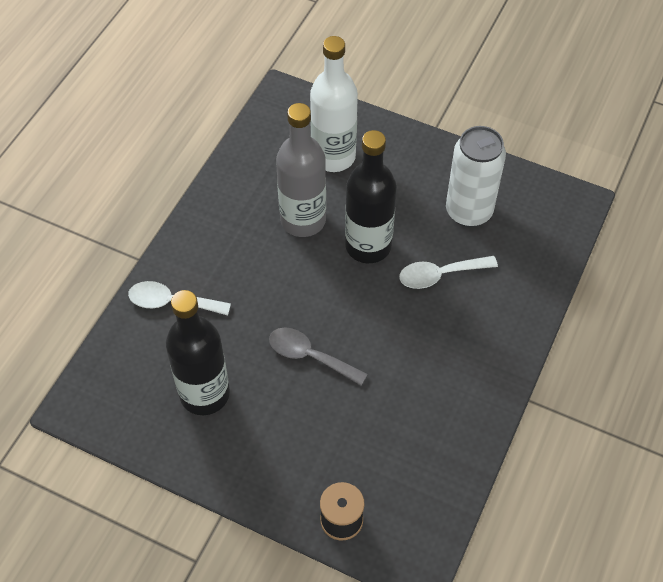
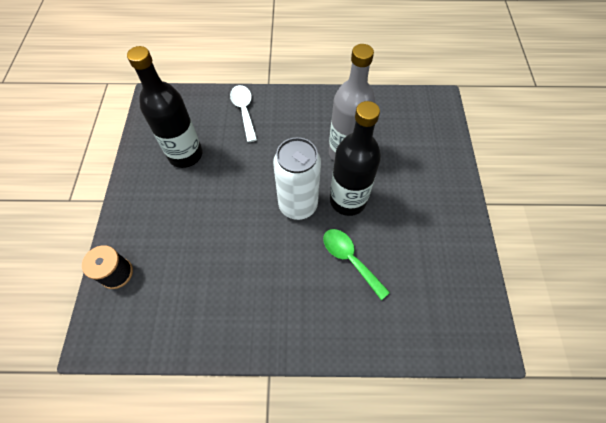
camera: 65 degrees right, 5 degrees up
grey spoon [269,328,368,385] -> none
white bottle [310,36,358,172] -> none
white spoon [399,256,498,289] -> green spoon [323,229,390,300]
white can [446,126,506,227] -> white can moved to [273,137,321,220]

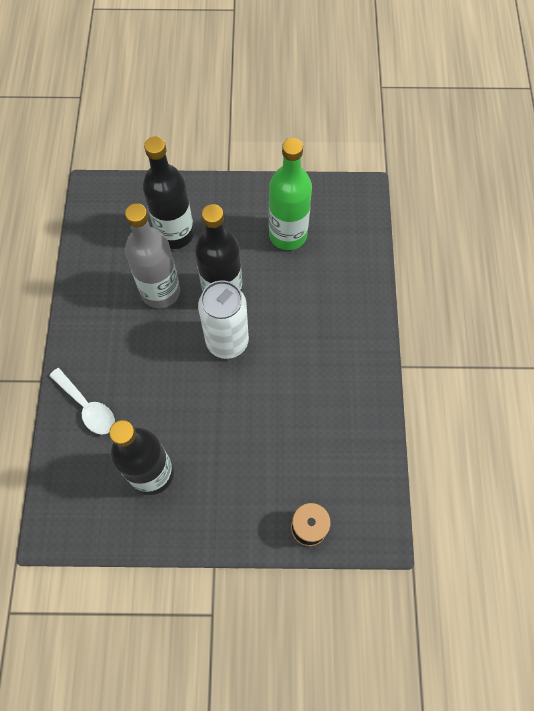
camera: 90 degrees left, 5 degrees up
white spoon [230,85,257,142] -> white spoon turned 120 degrees counterclockwise [49,368,115,435]
green spoon [323,229,390,300] -> none
none -> black bottle [143,137,194,249]
none -> green bottle [269,138,312,250]

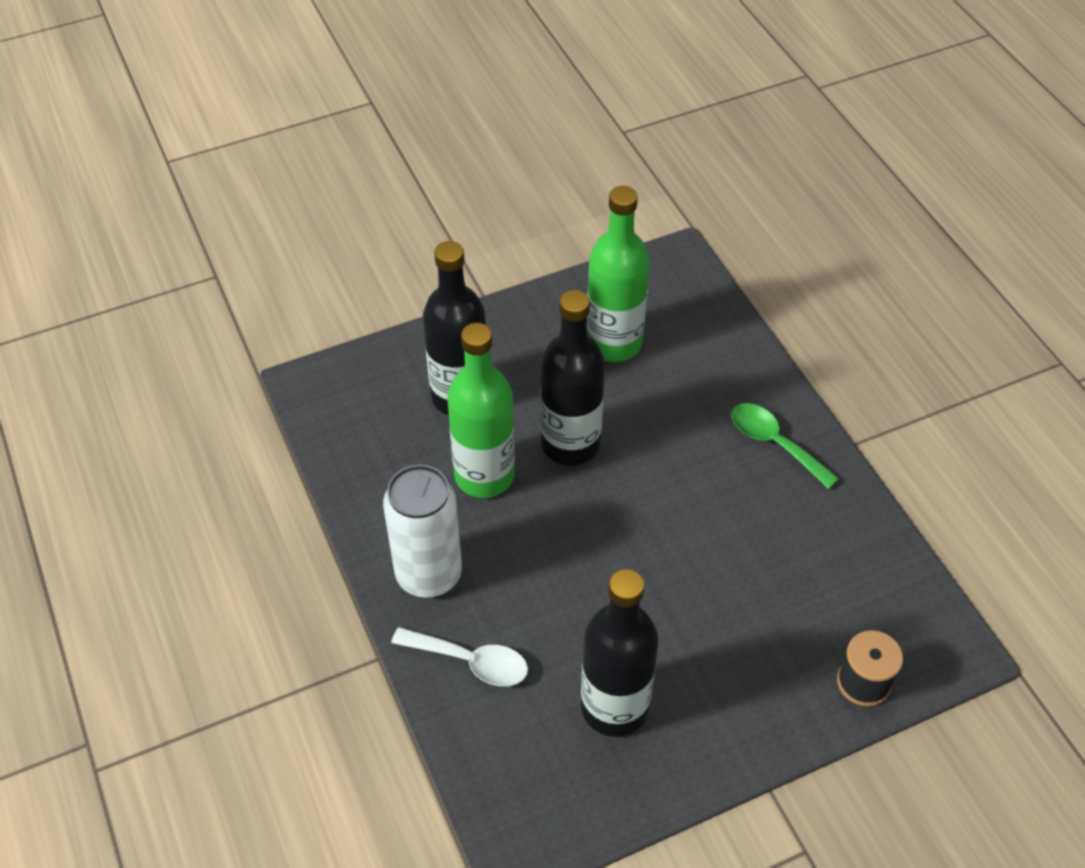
camera: 25 degrees left, 15 degrees down
grey bottle [125,203,180,308] -> green bottle [447,323,515,498]
white can [198,280,249,359] -> white can moved to [383,465,462,598]
none -> green spoon [731,403,839,489]

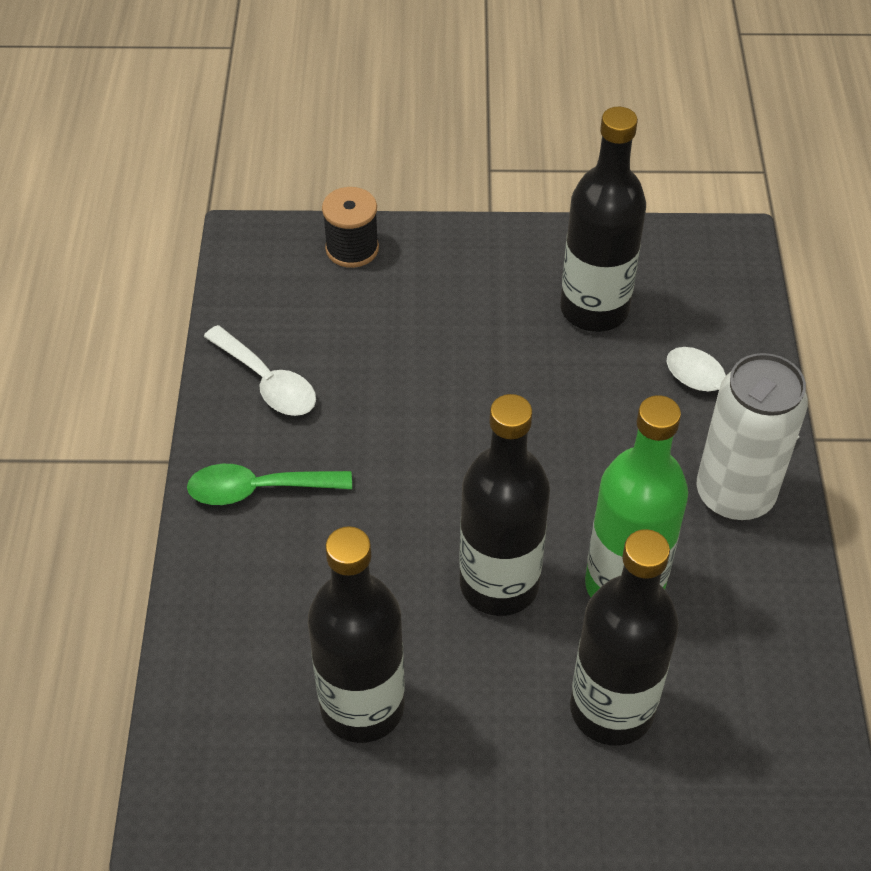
camera: 155 degrees left, 0 degrees up
green bottle [587,186,650,362] -> black bottle [308,526,405,743]
green spoon [731,403,839,489] -> green spoon turned 105 degrees clockwise [187,464,352,505]
none -> white spoon [203,325,316,416]

